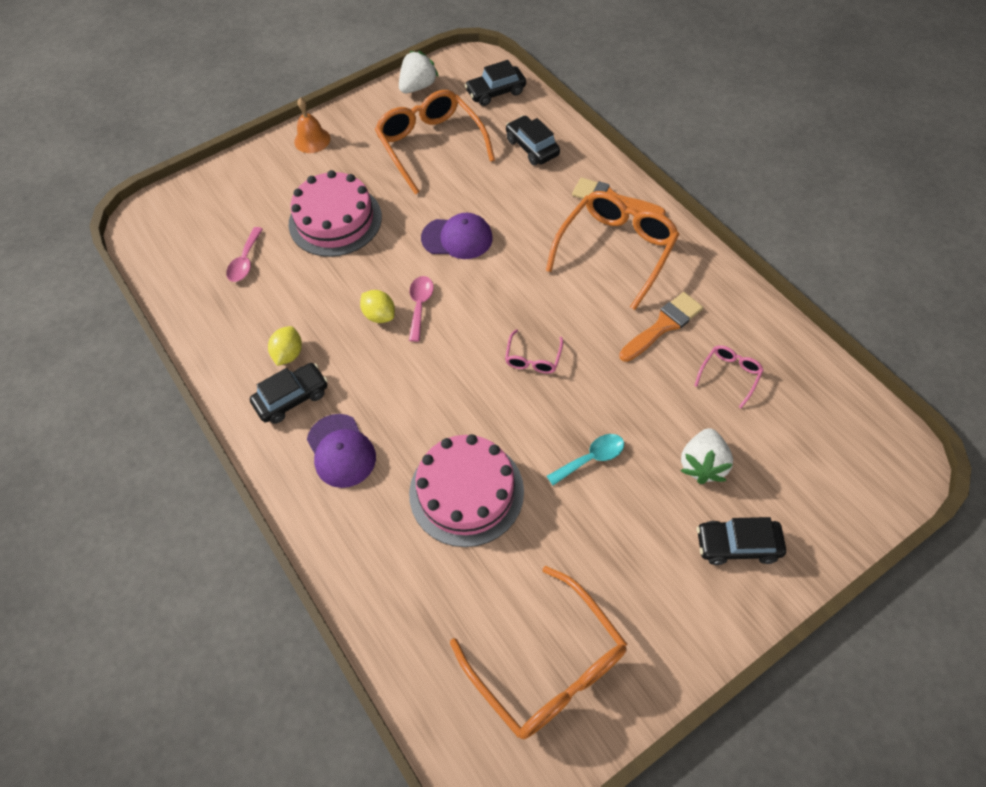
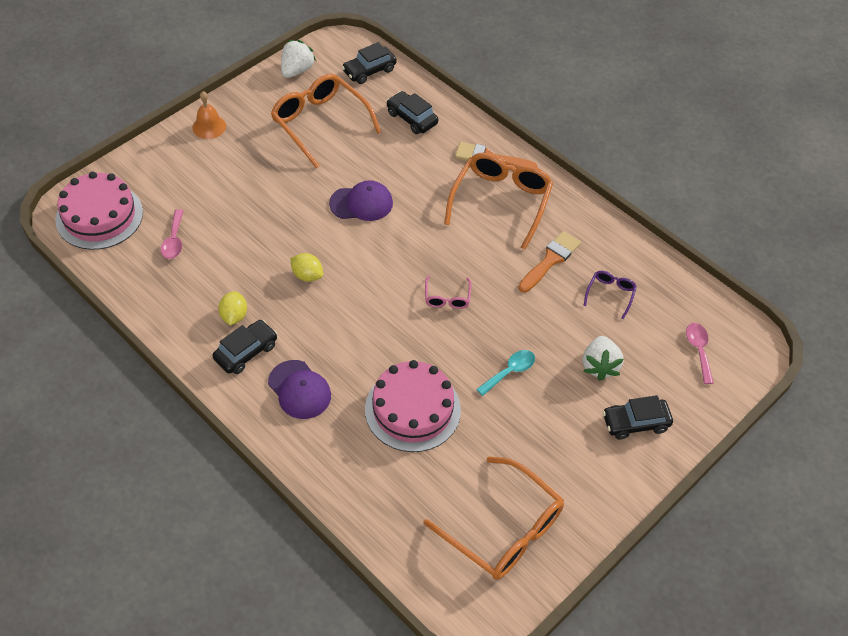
camera: 15 degrees left, 5 degrees down
pink cake [289,170,382,257] -> pink cake moved to [55,172,143,250]
pink spoon [409,276,434,342] -> pink spoon moved to [686,323,714,384]
pink glasses [694,345,764,408] -> purple glasses [583,271,637,319]

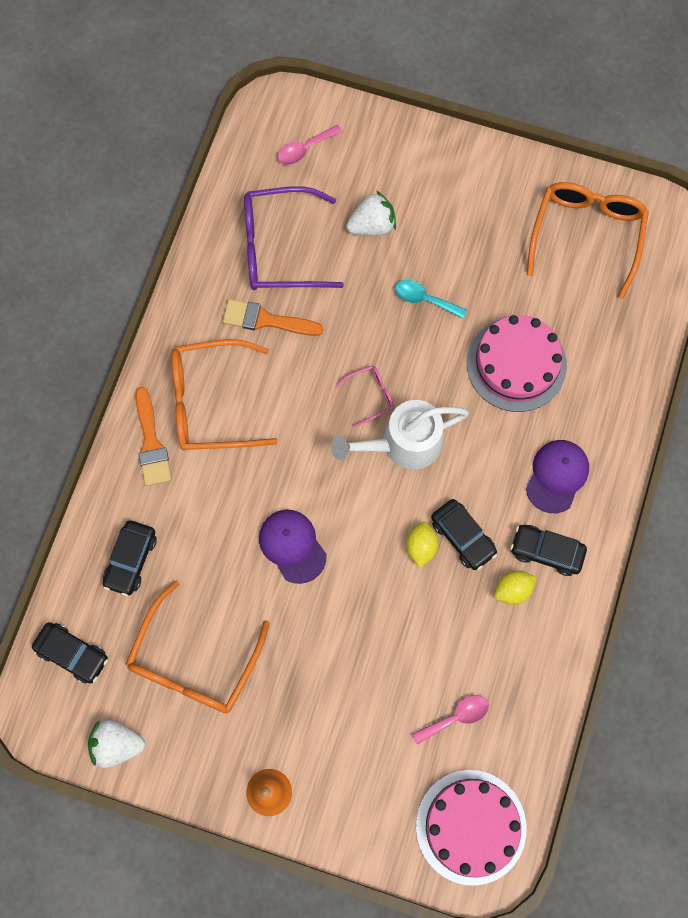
camera: 115 degrees left, 20 degrees up
purple glasses [583,271,637,319] -> purple glasses [244,186,344,290], size x2.15
black car [603,395,673,440] -> black car moved to [431,499,497,570]
none -> white watering can [331,400,469,469]

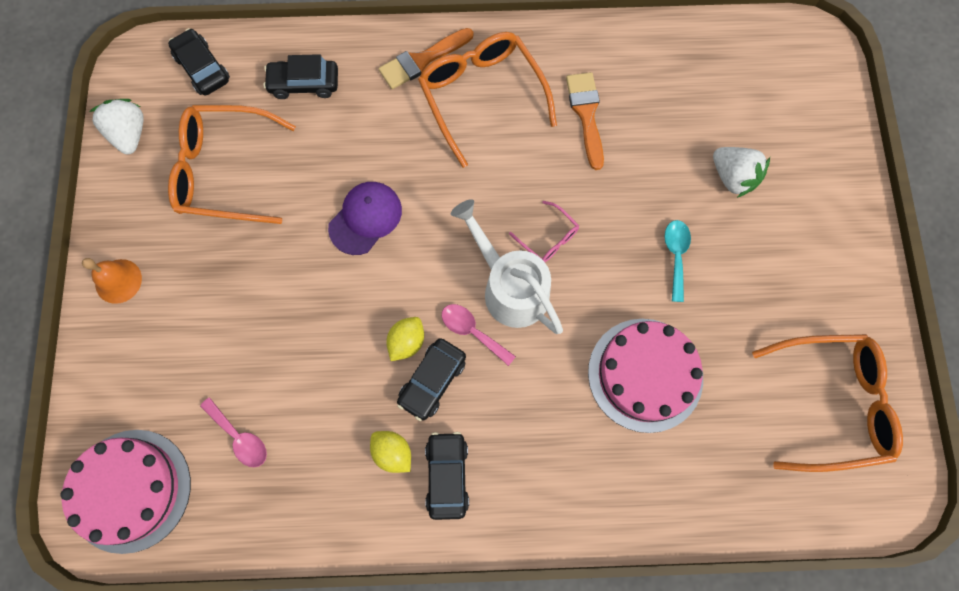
camera: 70 degrees right, 0 degrees up
black car [32,622,108,683] -> black car turned 135 degrees clockwise [168,28,230,96]
purple glasses [244,186,344,290] -> none
pink spoon [277,125,342,165] -> pink spoon moved to [442,304,516,366]
yellow lemon [406,522,439,568] -> yellow lemon turned 45 degrees counterclockwise [386,317,424,361]
purple cap [526,440,589,513] -> none

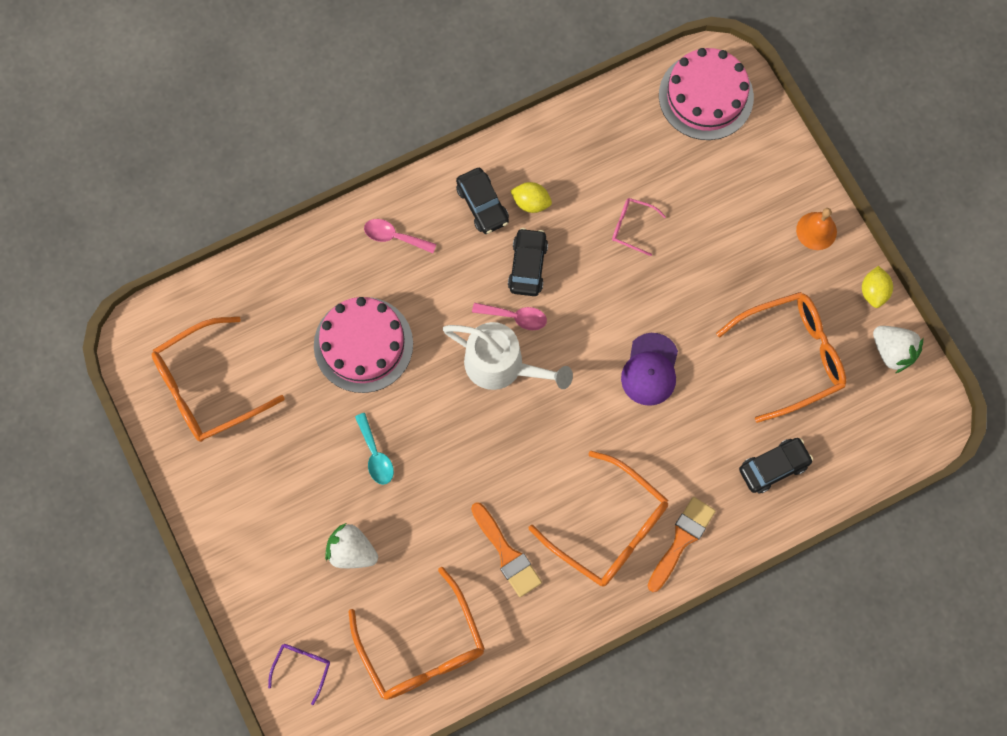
camera: 155 degrees right, 0 degrees up
black car [168,28,230,96] -> none
pink spoon [200,397,267,467] -> pink spoon moved to [364,219,436,253]
yellow lemon [386,317,424,361] -> yellow lemon moved to [862,266,893,308]
pink glasses [509,201,579,262] -> pink glasses moved to [612,198,666,256]
none -> purple glasses [268,644,330,705]
none -> orange glasses [348,567,485,700]

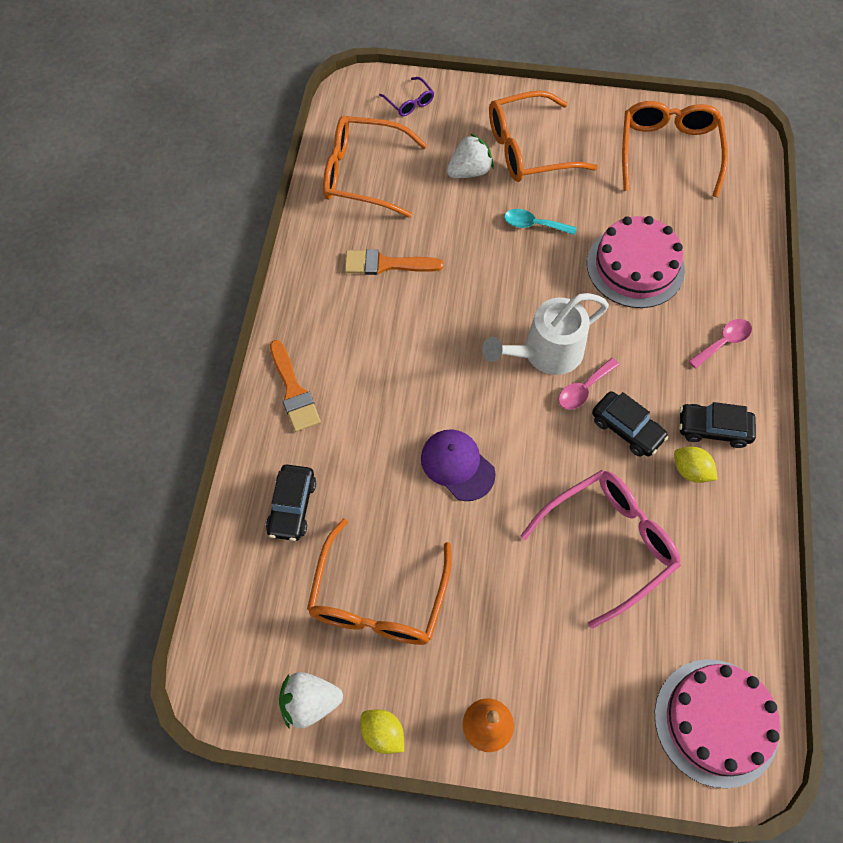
camera: 125 degrees right, 10 degrees down
yellow lemon [510,182,552,213] -> yellow lemon turned 75 degrees clockwise [674,447,718,483]
orange glasses [529,451,668,586] -> orange glasses moved to [489,90,598,182]
pink glasses [612,198,666,256] -> pink glasses [520,470,681,629], size x2.15

